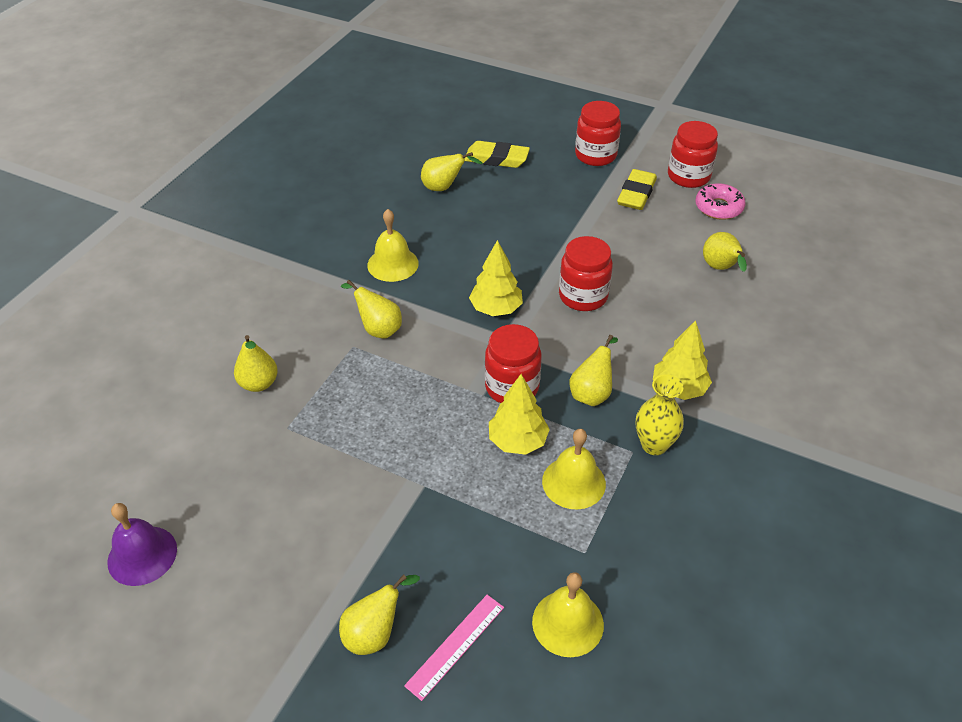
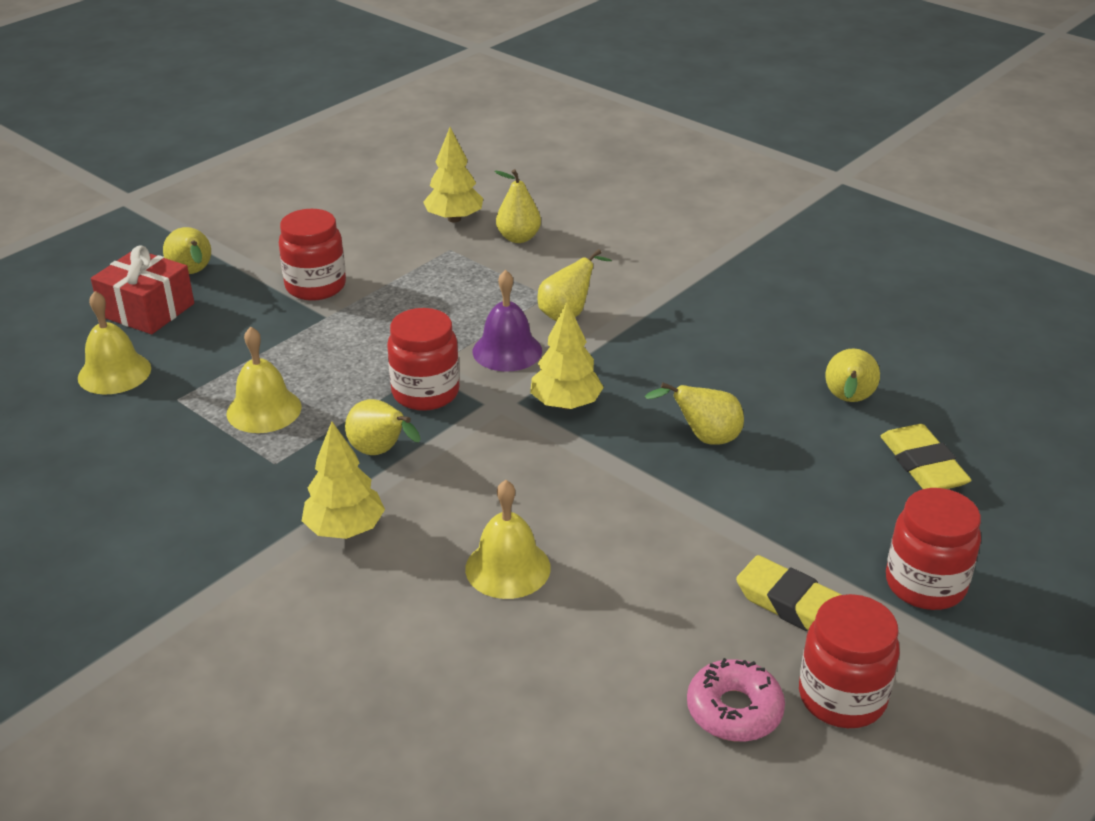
camera: 105 degrees right, 10 degrees down
purple bell [107,503,177,586] -> purple bell moved to [473,270,542,372]
yellow bell [367,209,419,282] -> yellow bell moved to [465,480,551,599]
pink ruler [404,595,504,701] -> red gift [91,245,194,334]
yellow eraser [465,141,530,168] -> yellow eraser turned 45 degrees counterclockwise [881,424,971,489]
yellow tree [489,374,550,455] -> yellow tree moved to [423,127,483,222]
red jar [559,236,613,311] -> red jar moved to [279,209,346,301]
yellow vase [636,374,684,455] -> none
yellow pear [703,232,747,272] -> yellow pear moved to [645,382,744,445]

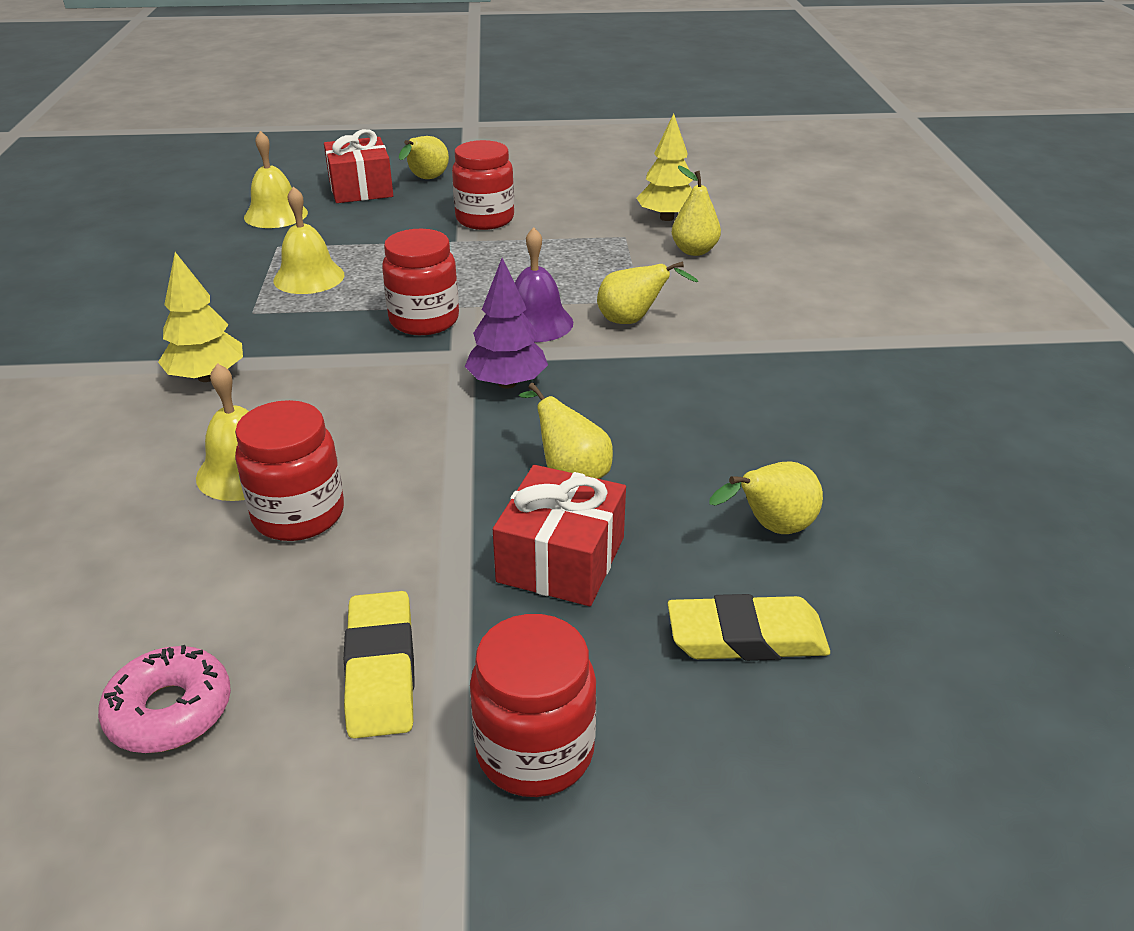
camera: 45 degrees right, 0 degrees up
yellow pear [345,399,421,455] -> none
yellow tree [530,302,604,409] -> purple tree [465,258,548,389]
red jar [799,594,900,728] -> red jar moved to [235,400,344,541]
yellow eraser [881,424,971,489] -> yellow eraser turned 60 degrees clockwise [668,594,830,661]
none -> red gift [493,465,626,606]

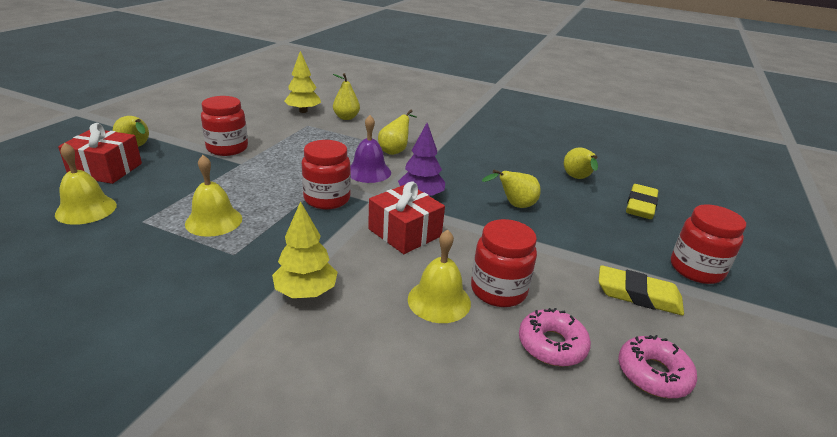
camera: 65 degrees left, 5 degrees down
red gift [493,465,626,606] -> red gift moved to [368,182,445,254]
none -> pink donut [519,308,591,367]

